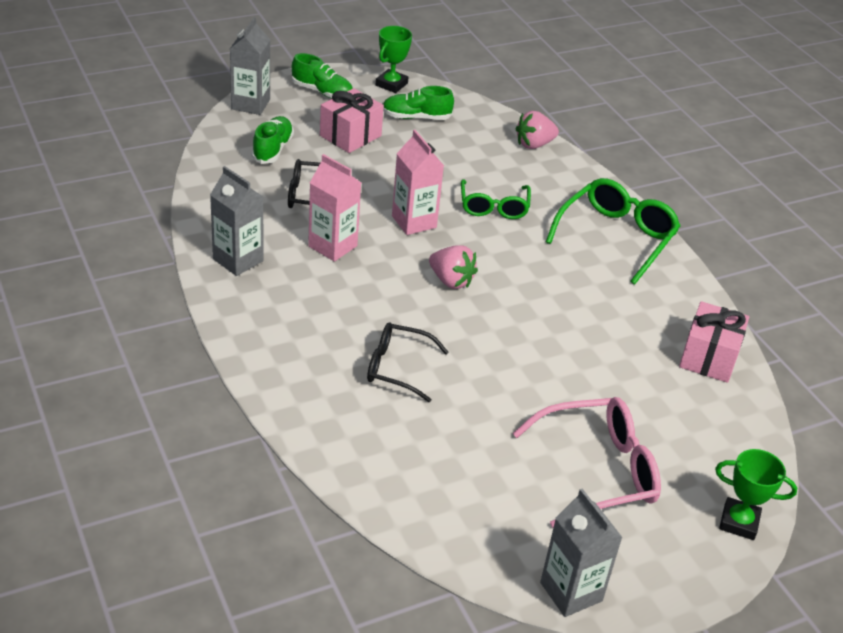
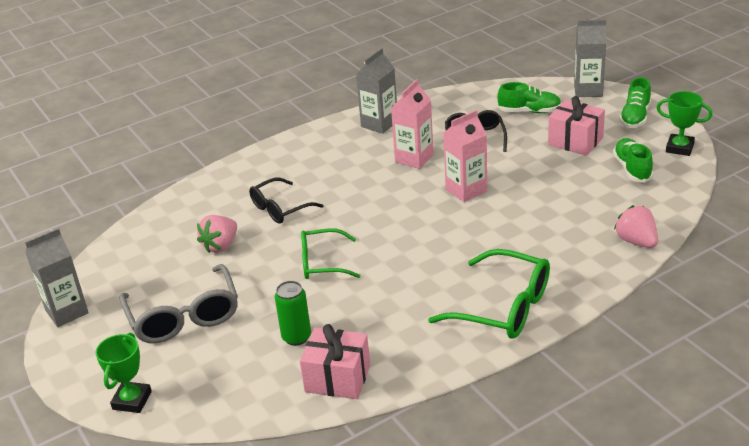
camera: 90 degrees right, 5 degrees down
black glasses [367,323,449,402] -> black glasses turned 135 degrees counterclockwise [249,178,324,224]
pink strawberry [429,245,478,289] -> pink strawberry moved to [197,215,237,253]
green glasses [461,179,531,219] -> green glasses moved to [301,228,360,279]
pink glasses [513,397,661,528] -> grey glasses [119,264,238,343]
none -> green can [275,281,311,346]

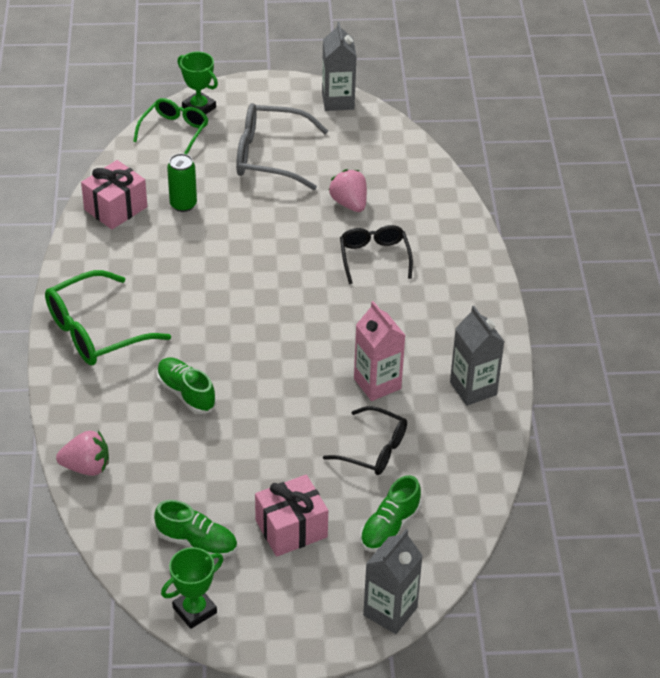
camera: 115 degrees right, 10 degrees up
green glasses [301,228,360,279] -> green glasses moved to [133,98,209,154]
pink carton [443,110,487,202] -> none
green shoe [619,77,651,128] -> green shoe moved to [157,358,216,414]

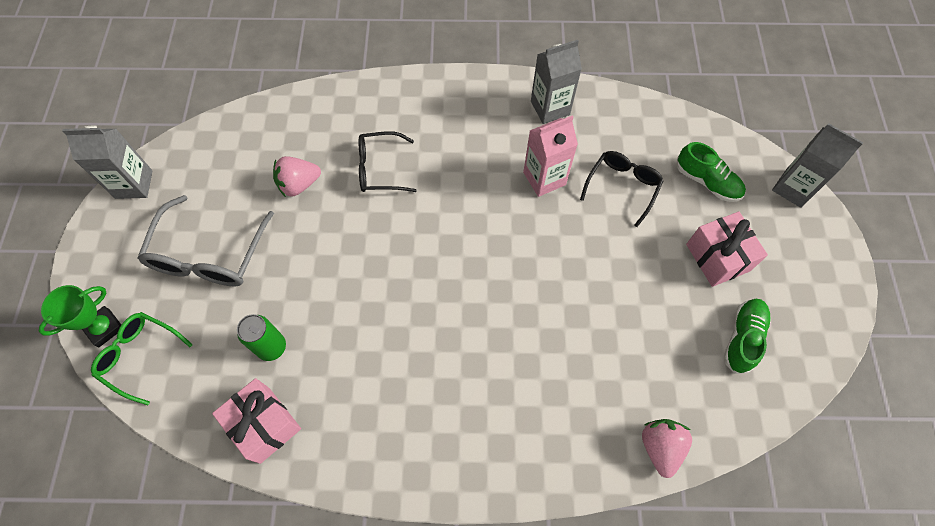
camera: 85 degrees left, 20 degrees up
green glasses [45,270,171,365] -> none
green shoe [157,358,216,414] -> none
green trophy [161,547,223,629] -> none

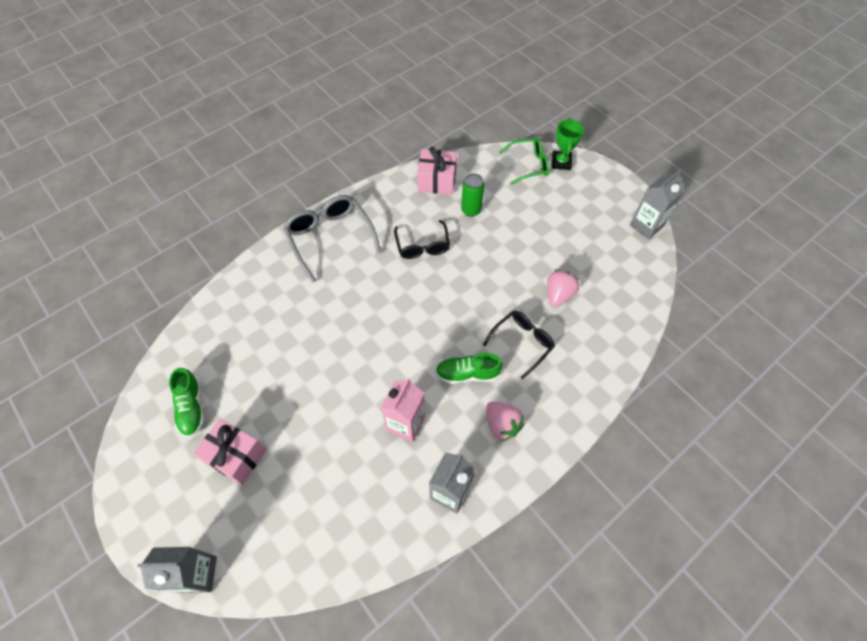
camera: 140 degrees right, 5 degrees down
grey glasses [137,195,274,286] -> grey glasses moved to [283,195,381,283]
black glasses [580,151,663,227] -> black glasses moved to [394,220,450,259]
pink strawberry [642,419,692,478] -> pink strawberry moved to [486,401,524,442]
green shoe [677,142,746,202] -> green shoe moved to [435,353,503,384]

